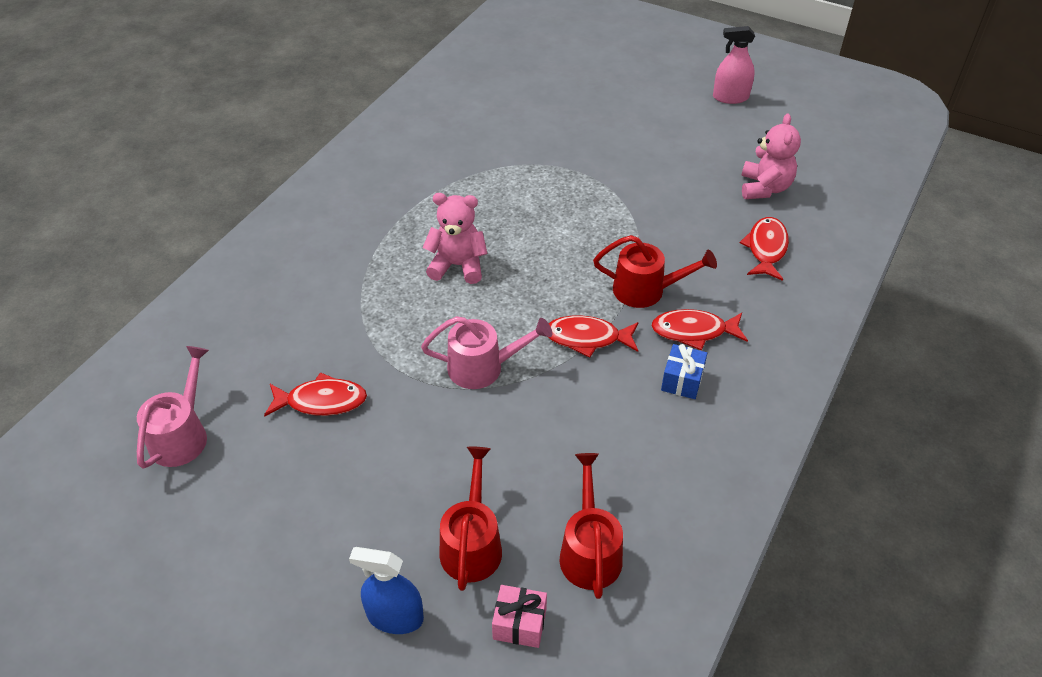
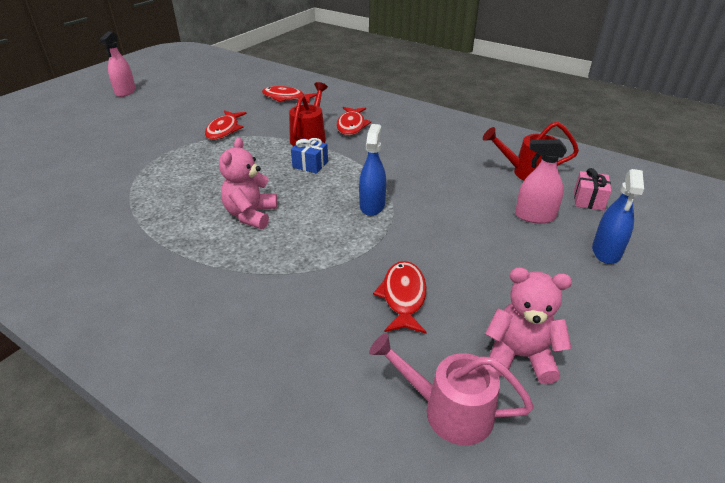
camera: 85 degrees left, 10 degrees down
pink watering can [421,316,552,389] -> blue spray bottle [359,124,386,216]
red watering can [440,447,502,591] -> pink spray bottle [515,139,567,224]
red fish [548,316,638,358] -> red fish moved to [205,110,247,140]
blue gift [661,344,707,399] -> blue gift moved to [291,138,328,174]
pink teddy bear [741,114,801,199] -> pink teddy bear moved to [485,267,572,384]

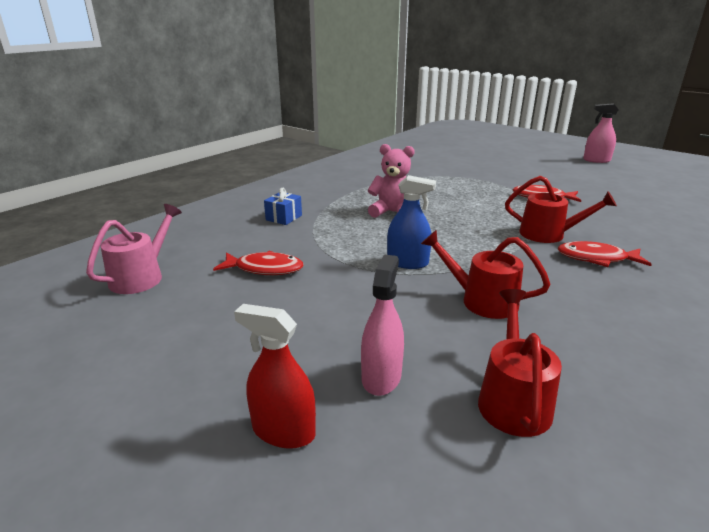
camera: 95 degrees right, 10 degrees down
red fish [262,86,317,104] -> none
blue gift [291,138,328,174] -> blue gift moved to [264,188,302,225]
pink teddy bear [485,267,572,384] -> none
pink gift [574,168,611,211] -> none
blue spray bottle [592,169,644,264] -> red spray bottle [234,304,316,449]
none -> red watering can [421,230,551,319]

